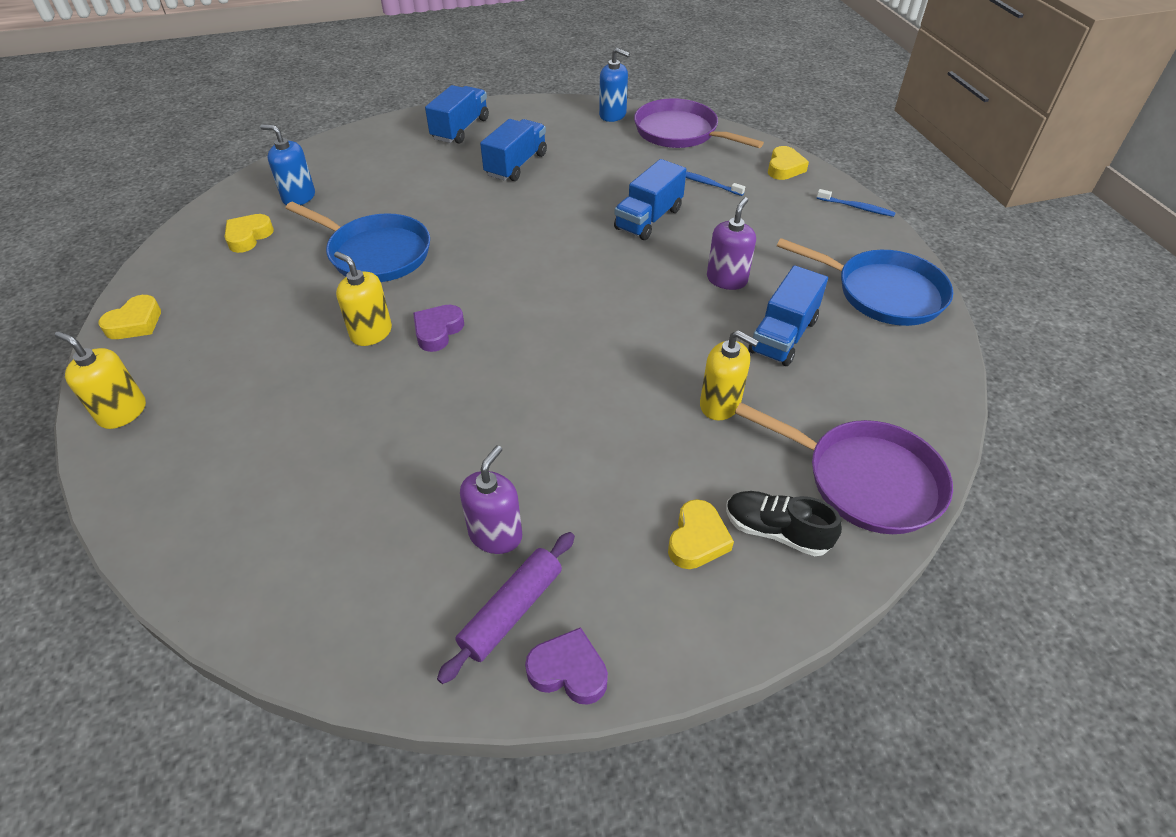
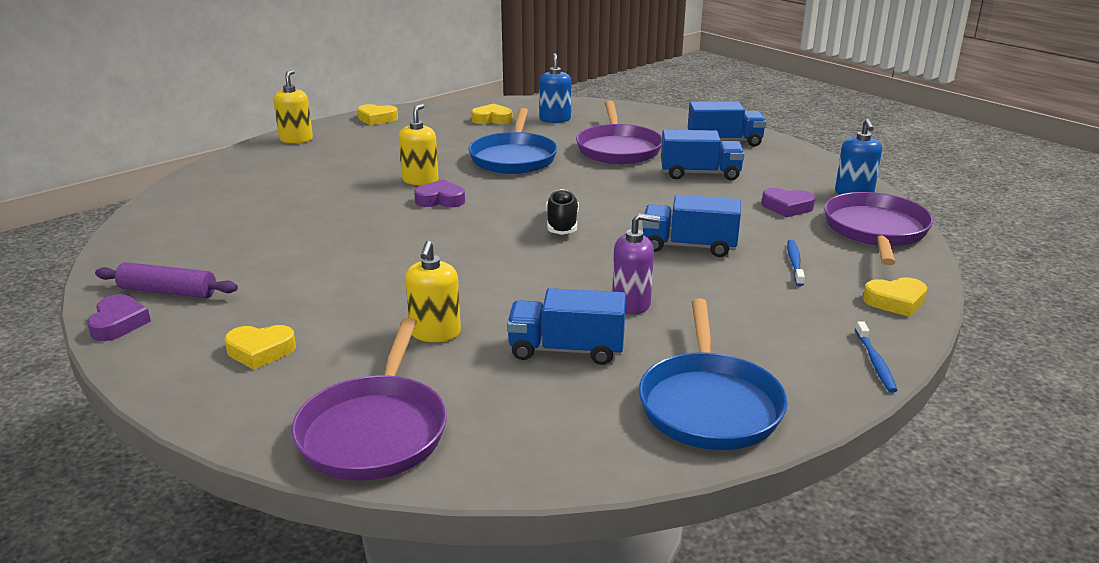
camera: 65 degrees right, 20 degrees down
purple soap dispenser [460,445,522,554] -> none
black shoe [726,491,842,556] -> black shoe moved to [546,189,579,235]
none -> purple pan [576,101,662,164]
none -> purple heart [762,188,815,217]

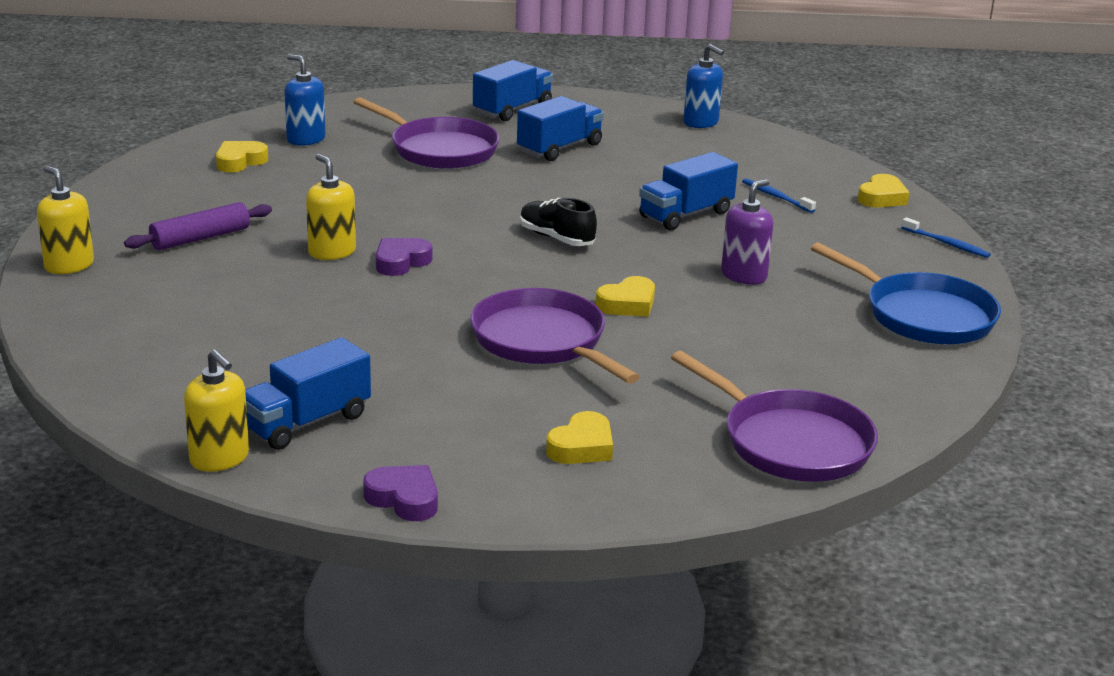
camera: 50 degrees left, 0 degrees up
purple rolling pin [95,262,238,298] -> purple rolling pin moved to [124,202,272,250]
yellow heart [357,104,398,125] -> yellow heart moved to [595,276,655,317]
yellow soap dispenser [405,241,461,342] -> yellow soap dispenser moved to [184,349,249,472]
blue pan [468,108,558,174] -> none
blue truck [507,288,626,365] -> blue truck moved to [245,337,371,450]
purple heart [762,188,815,217] -> none
purple pan [824,192,934,265] -> purple pan moved to [470,288,640,383]

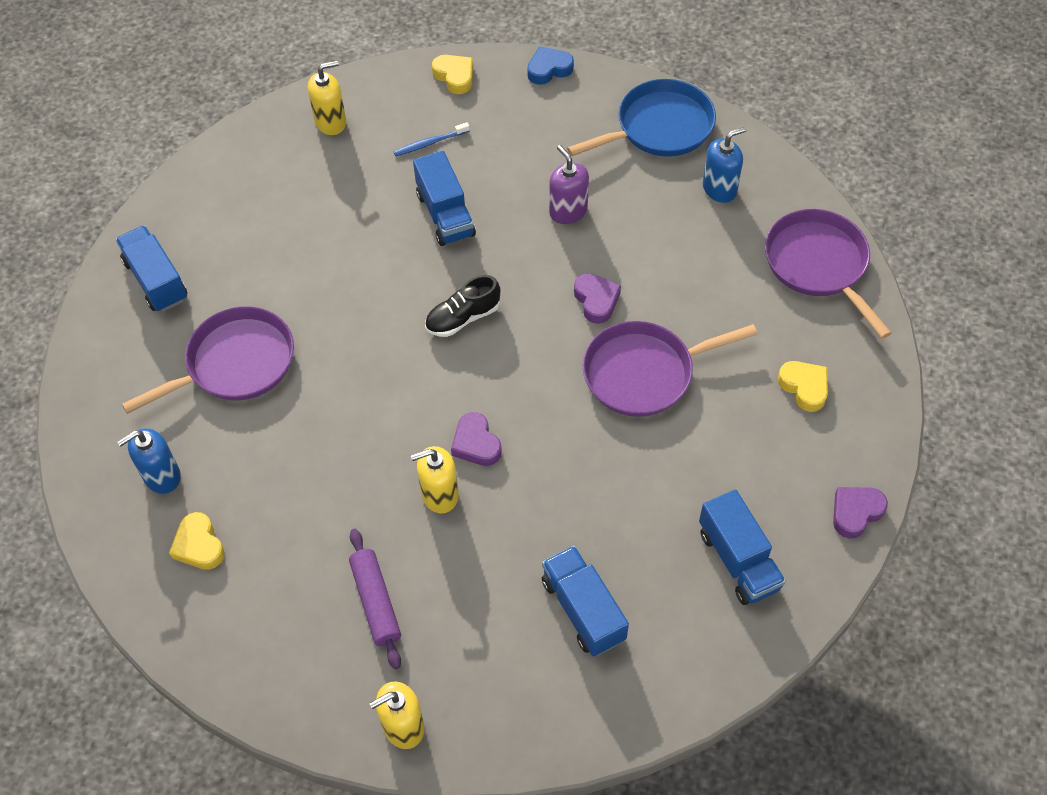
camera: 70 degrees left, 30 degrees up
yellow soap dispenser [184,349,249,472] -> yellow soap dispenser moved to [308,61,346,135]
blue truck [517,96,604,161] -> blue truck moved to [542,546,629,657]
yellow heart [595,276,655,317] -> purple heart [574,273,621,324]
purple pan [671,351,878,482] -> purple pan turned 90 degrees counterclockwise [765,209,892,339]
blue soap dispenser [683,44,724,128] -> blue soap dispenser moved to [703,127,747,203]
blue toothbrush [902,217,991,258] -> blue heart [527,46,574,85]

